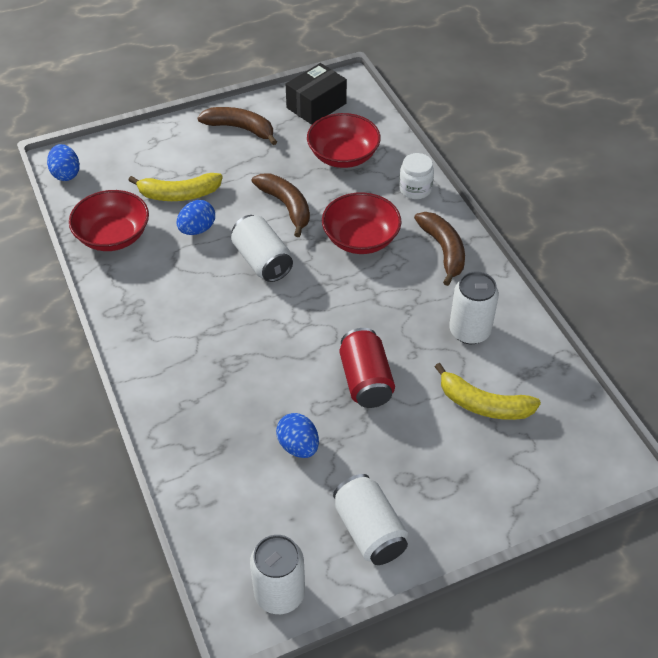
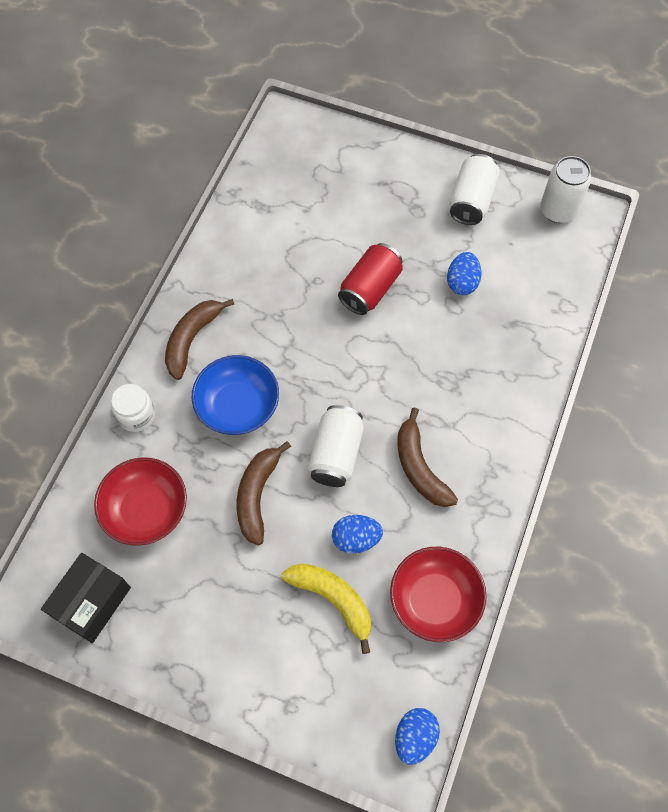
camera: 135 degrees left, 15 degrees up
brown banana [197,107,277,145] -> brown banana moved to [397,407,458,507]
black box [286,63,347,125] -> black box turned 60 degrees counterclockwise [41,553,131,643]
red bowl [322,192,402,254] -> blue bowl [192,355,279,435]
yellow banana [435,363,541,420] -> none
white can [449,271,499,344] -> none

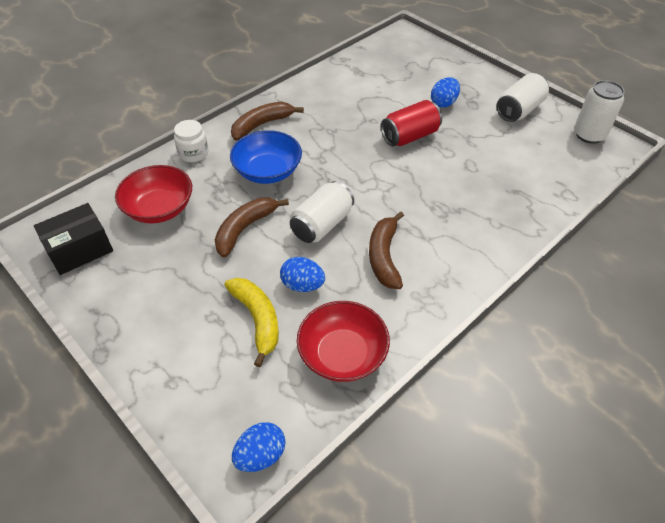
camera: 25 degrees right, 15 degrees down
blue egg [447,252,482,295] -> blue egg moved to [431,77,460,108]

